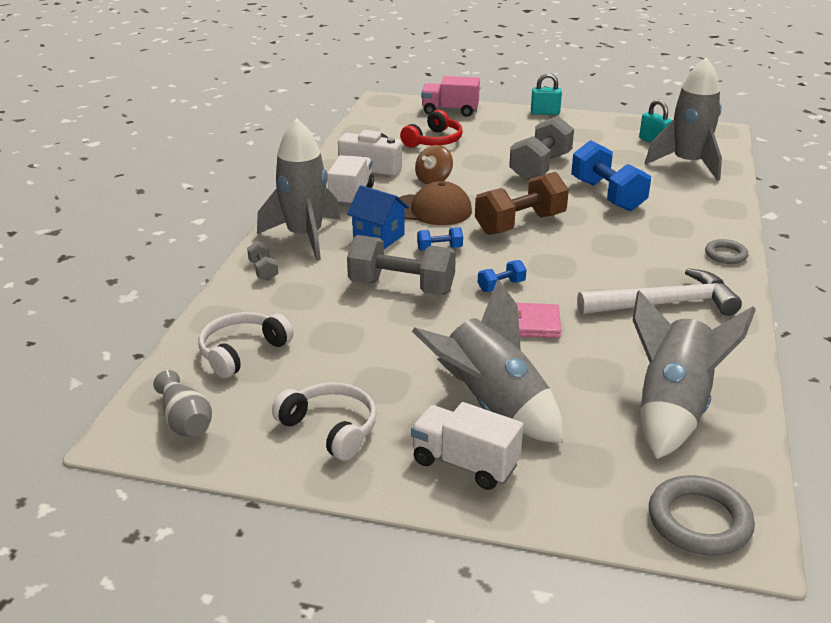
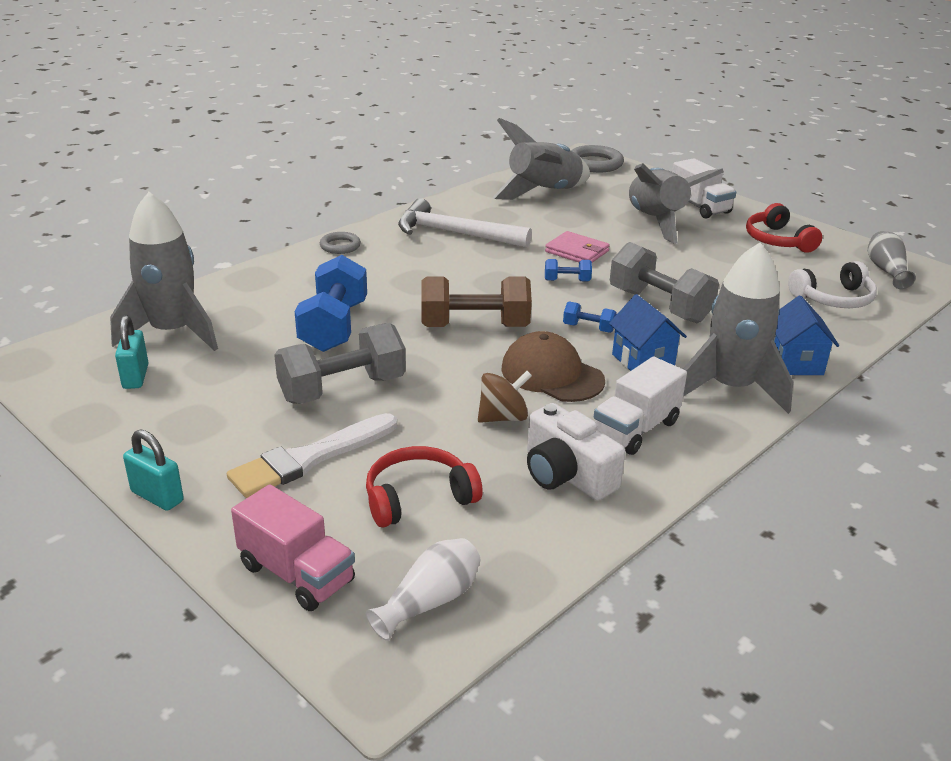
camera: 150 degrees left, 0 degrees up
grey dumbbell [247,241,278,281] -> blue house [774,296,839,375]
white headphones [272,382,377,461] -> red headphones [746,203,822,253]
none -> white brush [227,413,397,498]
none -> white vase [366,538,480,641]

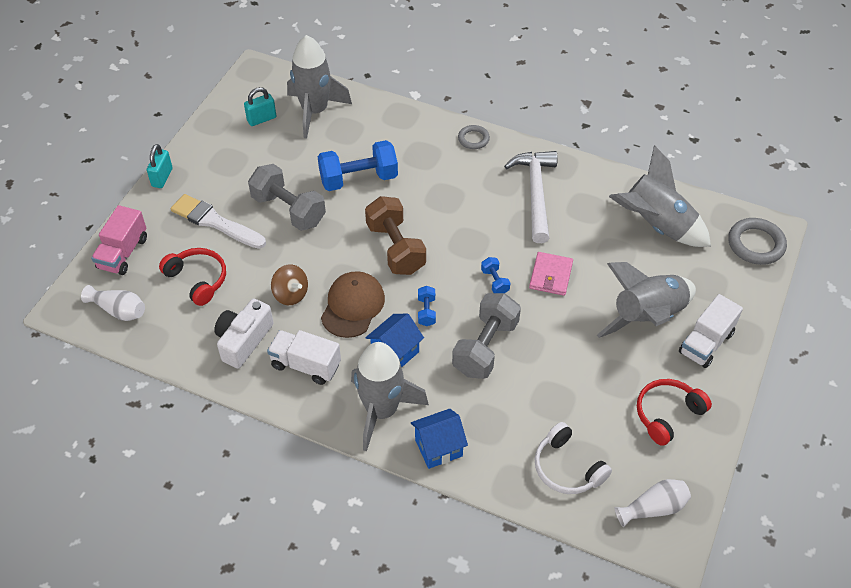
camera: 70 degrees right, 20 degrees up
grey vase [868,231,916,289] -> white vase [615,479,691,527]

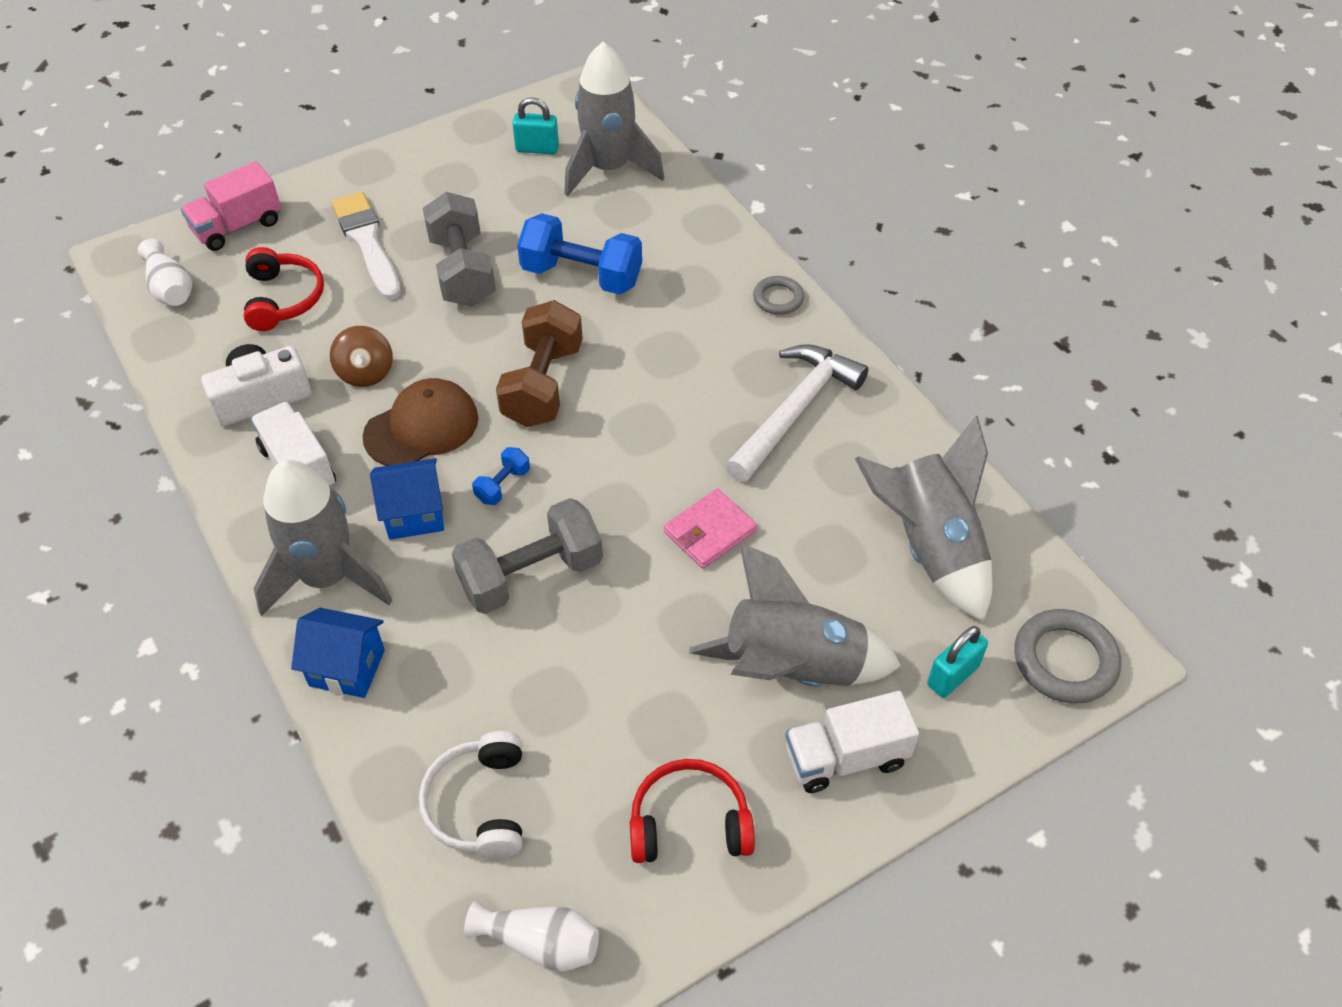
camera: 35 degrees right, 0 degrees up
turquoise padlock [147,144,173,188] -> turquoise padlock moved to [927,626,988,698]
blue dumbbell [481,257,510,293] -> none

